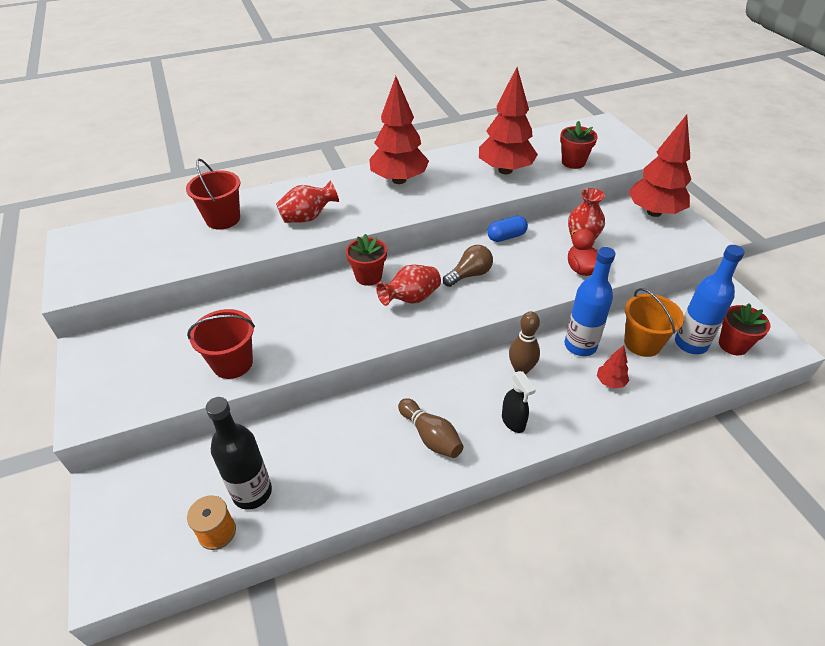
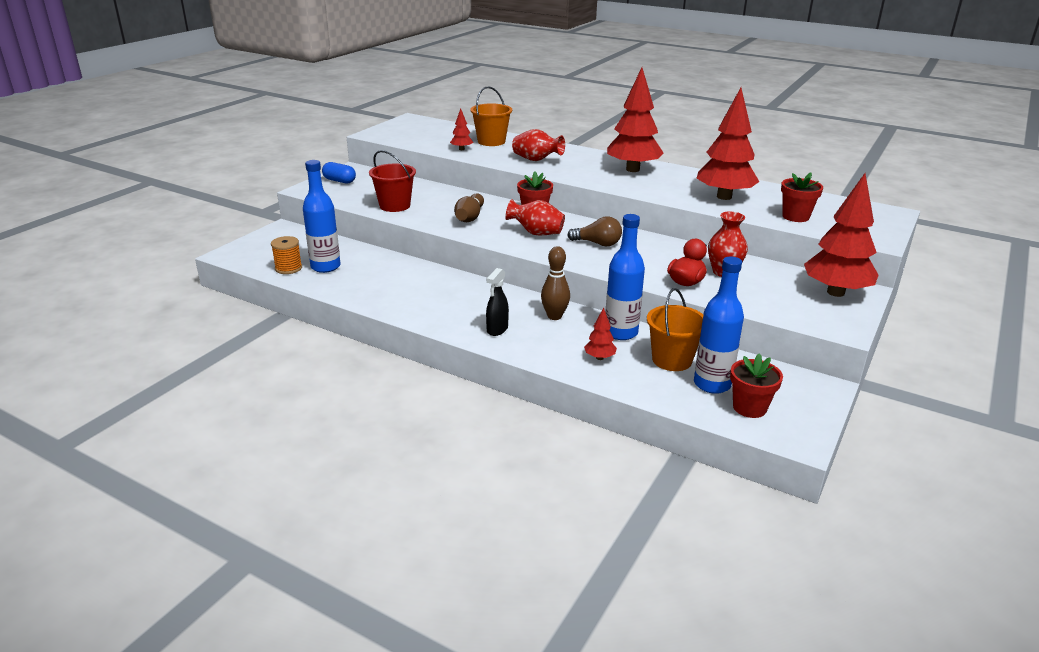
camera: 50 degrees right, 15 degrees down
red bucket [186,159,240,230] -> orange bucket [470,86,512,146]
black bottle [206,397,272,510] -> blue bottle [303,160,341,273]
brown bowling pin [398,398,463,458] -> brown bowling pin moved to [454,193,484,222]
blue capsule [487,216,528,242] -> blue capsule moved to [322,162,356,184]
none -> red tree [450,108,473,150]

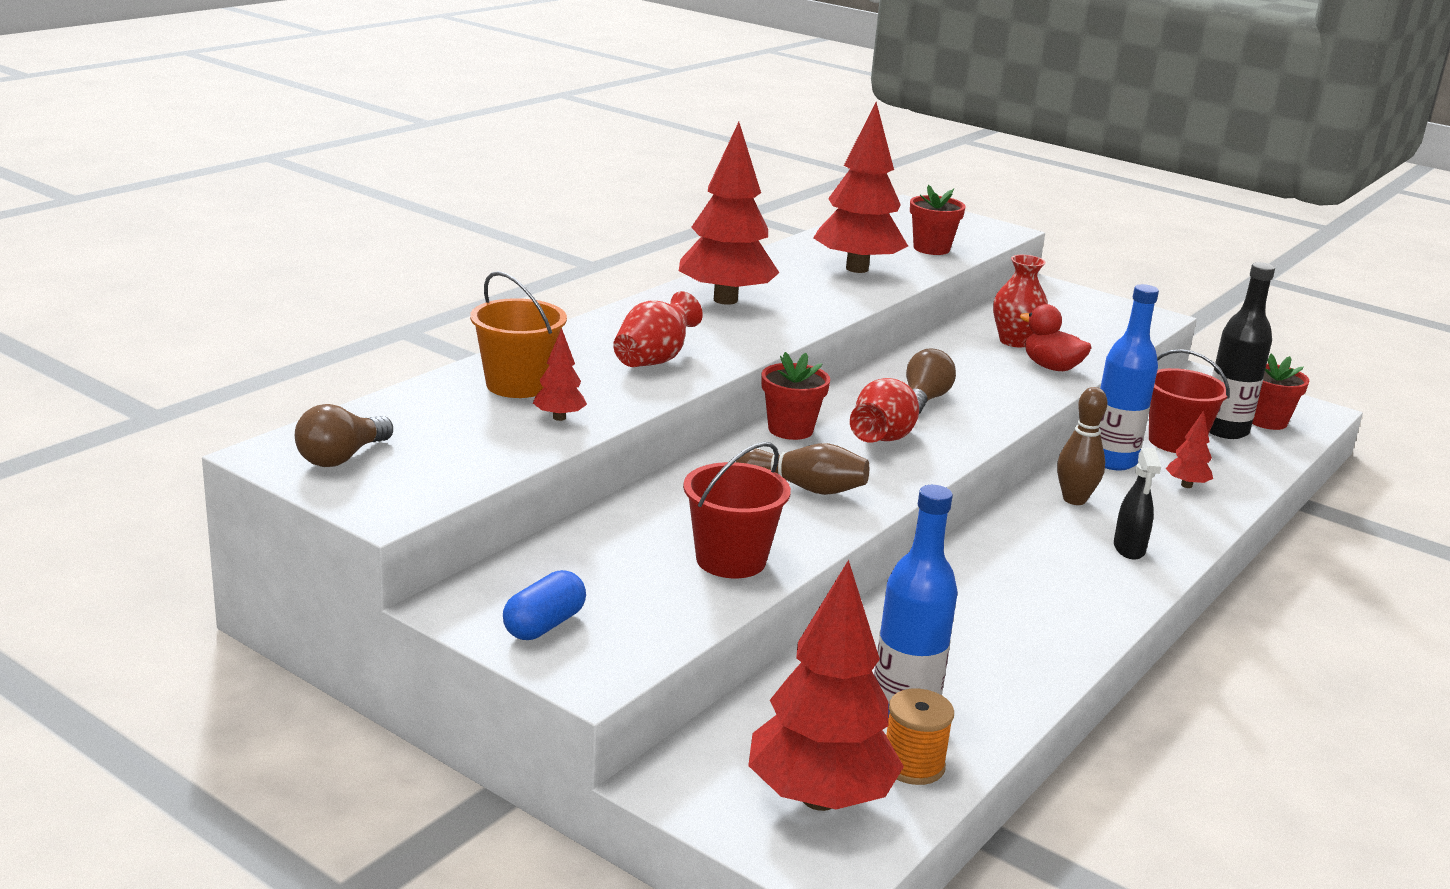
camera: 85 degrees left, 5 degrees down
black spray bottle [486,268,509,336] -> black spray bottle turned 60 degrees clockwise [1114,447,1161,560]
orange bucket [647,288,703,371] -> red bucket [1149,349,1230,453]
blue bottle [694,257,744,394] -> black bottle [1209,262,1275,439]
red tree [804,173,879,297] -> red tree moved to [748,560,904,811]
none -> brown light bulb [295,404,393,467]

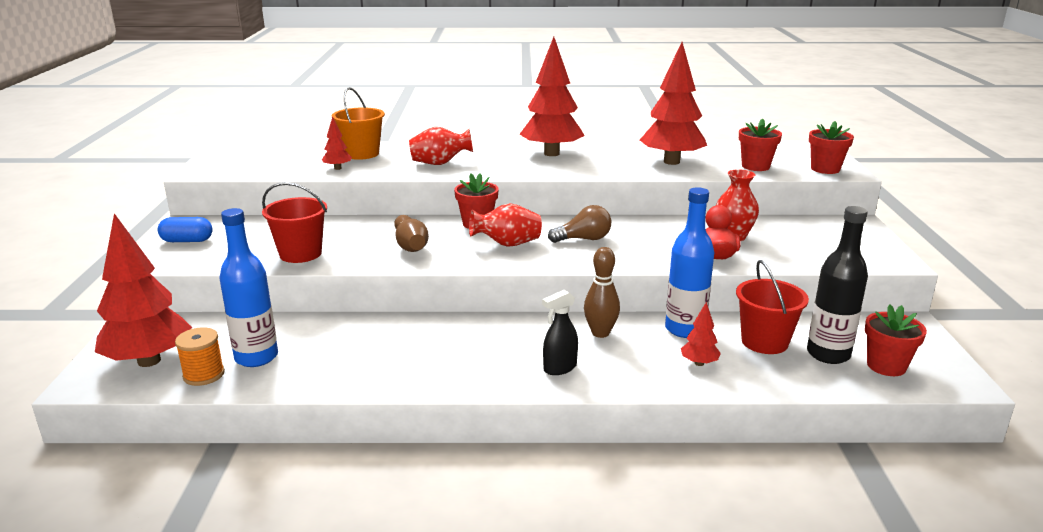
camera: 55 degrees right, 0 degrees up
brown light bulb [295,404,393,467] -> none
none -> red flower pot [809,121,854,174]

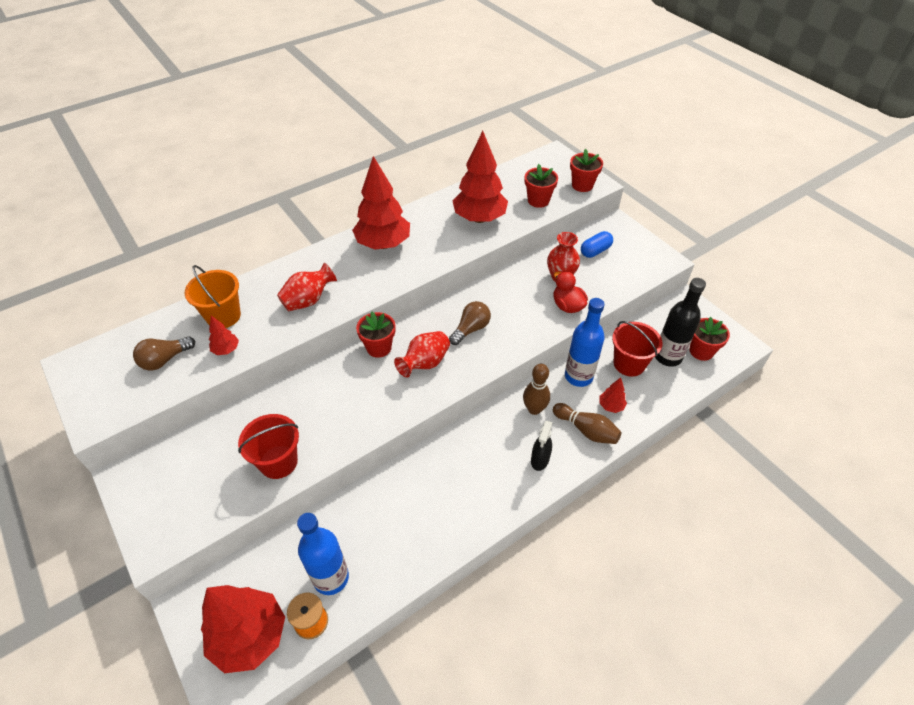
camera: 35 degrees left, 25 degrees up
blue capsule [157,217,213,242] -> blue capsule moved to [581,231,613,258]
brown bowling pin [394,215,429,252] -> brown bowling pin moved to [553,403,622,444]
none -> brown light bulb [133,336,195,370]

